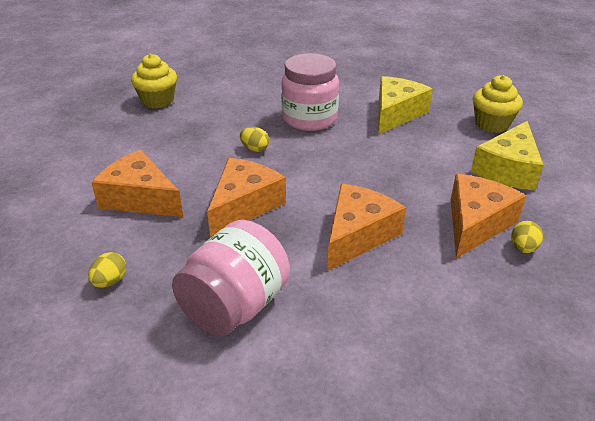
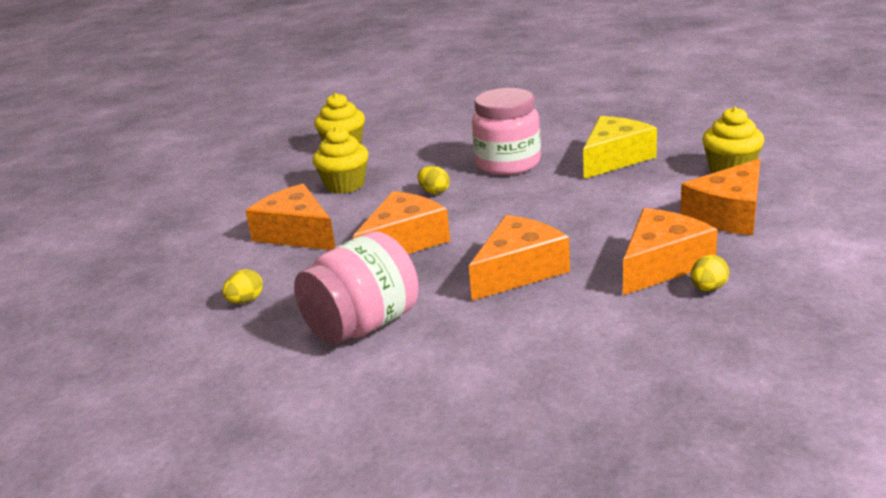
camera: 15 degrees right, 10 degrees down
yellow cheese [471,121,543,191] -> orange cheese [680,159,760,235]
none -> yellow cupcake [313,126,369,194]

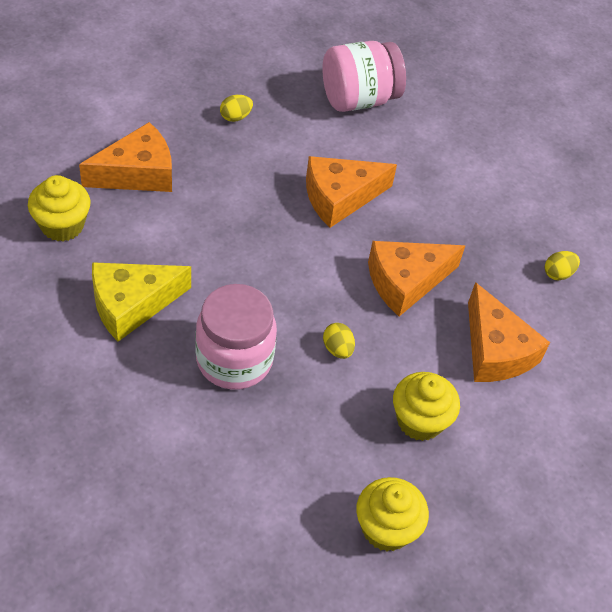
camera: 165 degrees left, 25 degrees up
pink jar [294,231,419,345] -> pink jar moved to [322,41,406,112]
orange cheese [623,208,718,295] -> none

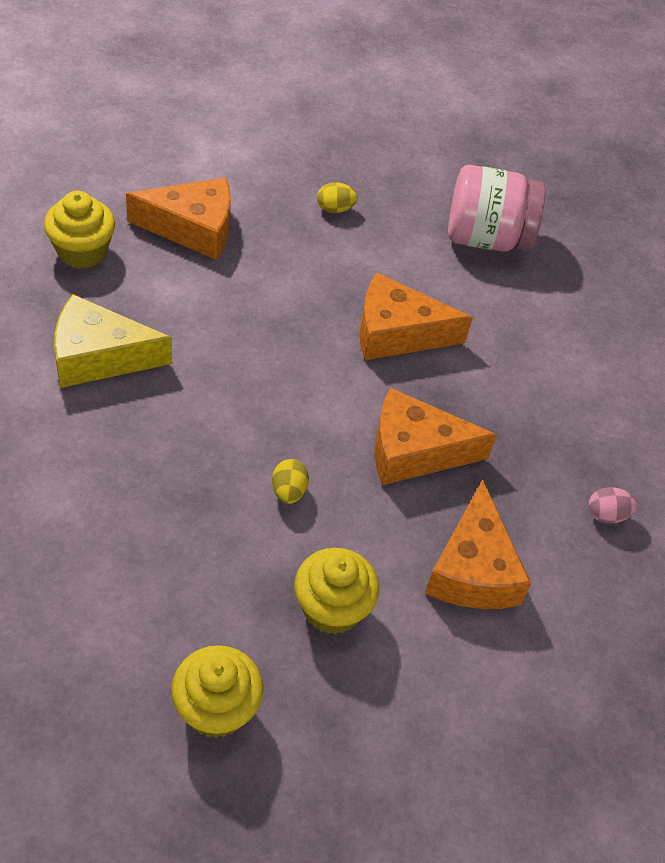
camera: 25 degrees right, 0 degrees up
pink jar [195,284,277,390] -> none
yellow egg [545,251,580,280] -> pink egg [588,487,638,524]

